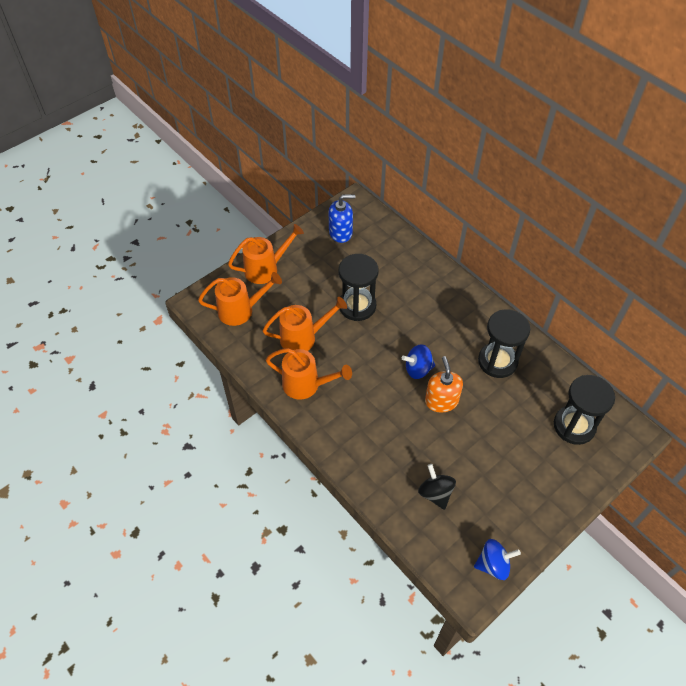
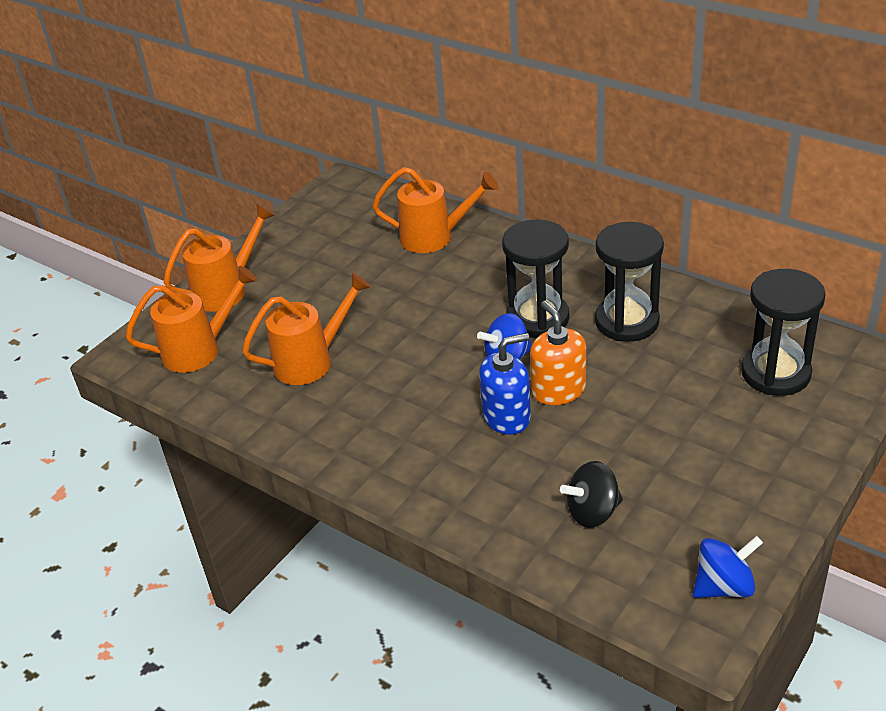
camera: 10 degrees left, 15 degrees down
orange watering can [266,348,352,400] -> orange watering can moved to [372,167,498,253]
blue soap dispenser [329,194,355,243] -> blue soap dispenser moved to [479,333,531,435]
black hourglass [339,254,379,321] -> black hourglass moved to [502,220,569,338]
black spinning top [418,464,456,510] -> black spinning top turned 75 degrees counterclockwise [560,461,623,528]

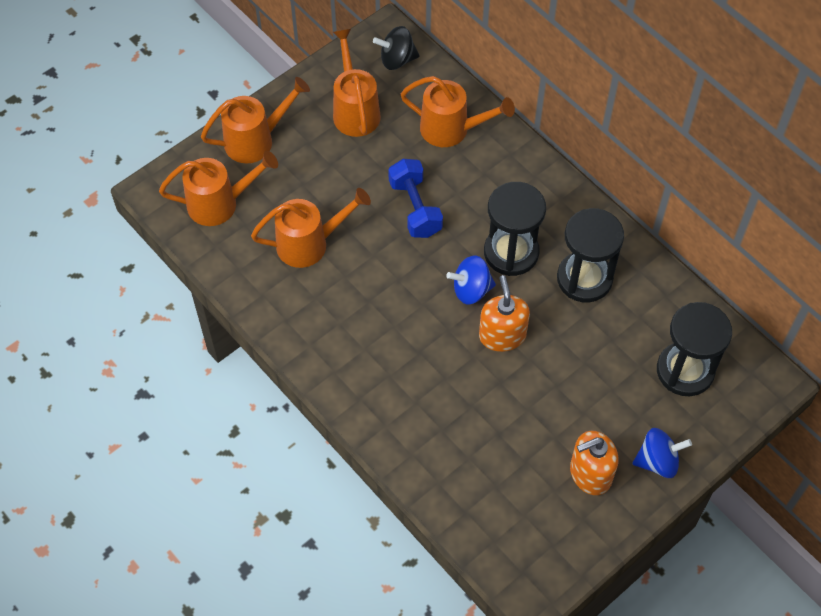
camera: 10 degrees right, 20 degrees up
blue soap dispenser [479,333,531,435] -> none
black spinning top [560,461,623,528] -> black spinning top moved to [373,26,419,70]
blue spinning top [693,536,763,598] -> blue spinning top moved to [633,428,692,478]
none -> orange watering can [333,29,381,137]
none -> blue dumbbell [388,159,443,238]
none -> orange soap dispenser [570,431,618,495]

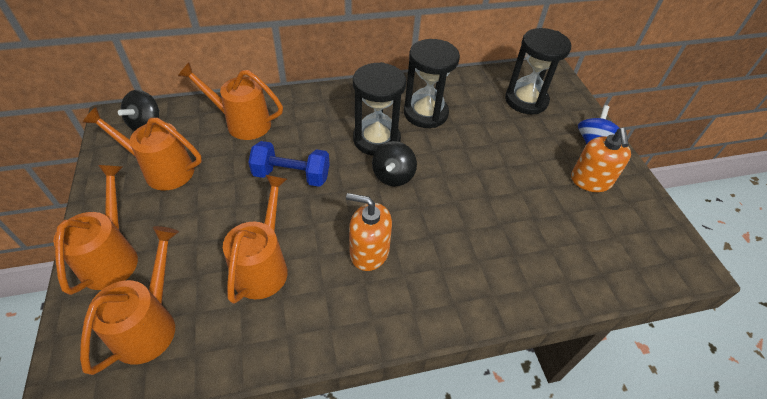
camera: 65 degrees left, 10 degrees down
orange watering can [401,76,515,147] -> orange watering can turned 120 degrees counterclockwise [178,63,283,140]
blue spinning top [446,255,496,305] -> black spinning top [372,141,417,186]
orange soap dispenser [479,275,530,352] -> orange soap dispenser moved to [346,193,392,271]

